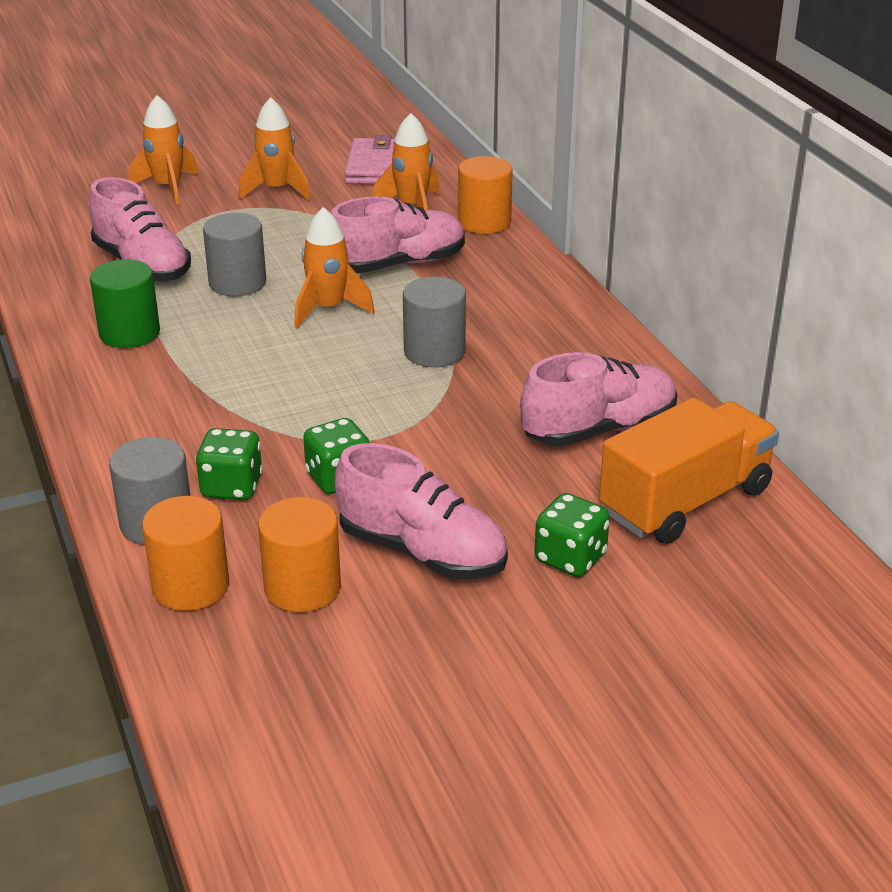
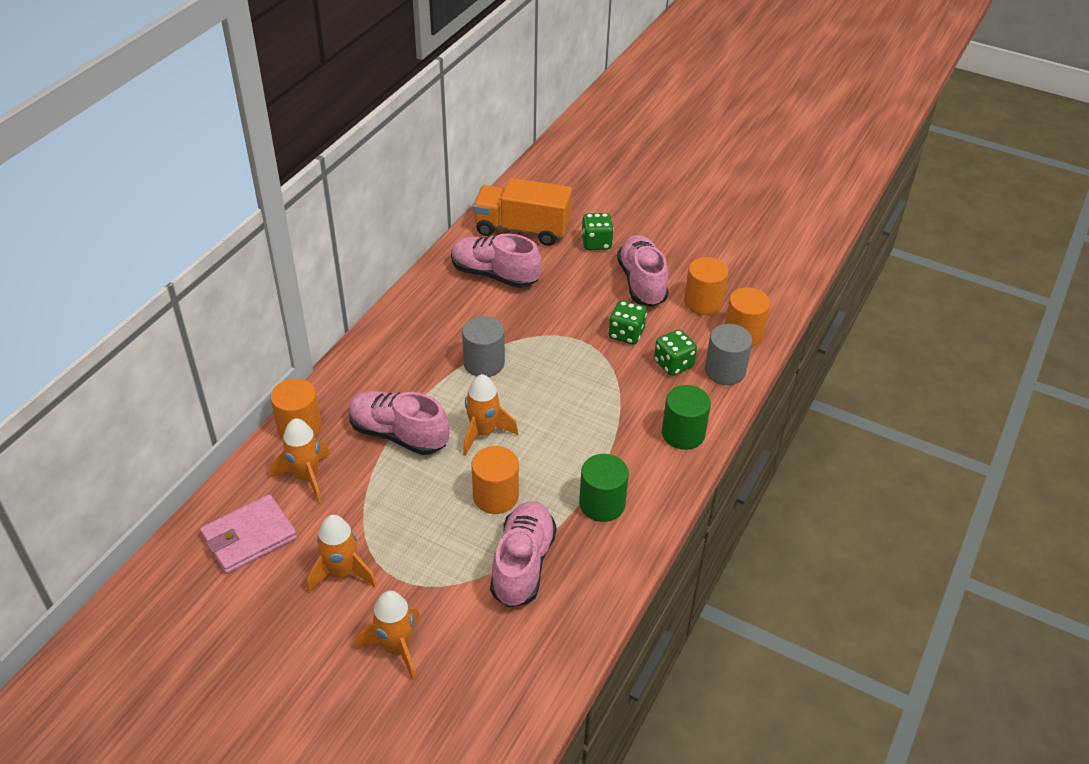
camera: 130 degrees left, 10 degrees up
grey cylinder [203,213,266,296] -> orange cylinder [472,446,519,514]
none -> green cylinder [662,385,711,450]

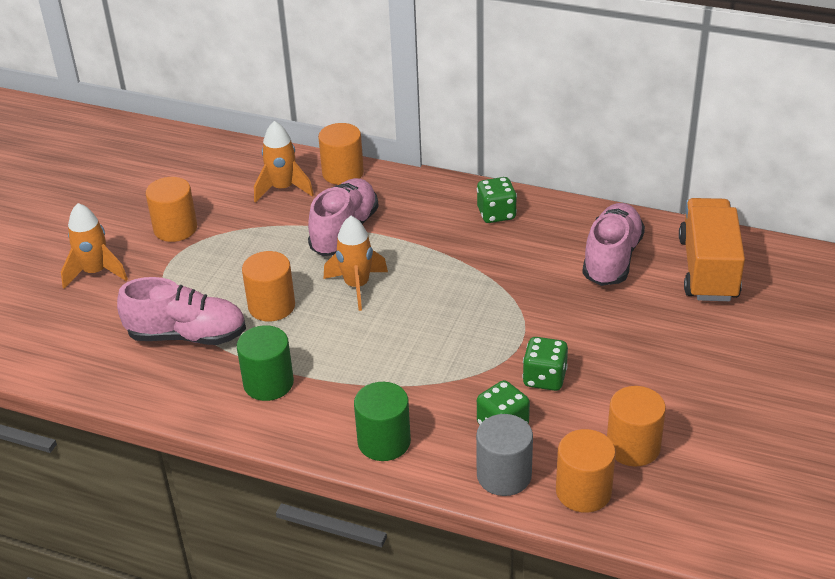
camera: 85 degrees right, 5 degrees down
pink wallet [200,494,297,574] -> none
orange rocket [307,515,377,593] -> orange cylinder [146,177,197,242]
grey cylinder [462,316,505,377] -> none
green dice [581,213,614,250] -> green dice moved to [477,177,517,223]
pink shoe [617,235,669,307] -> none

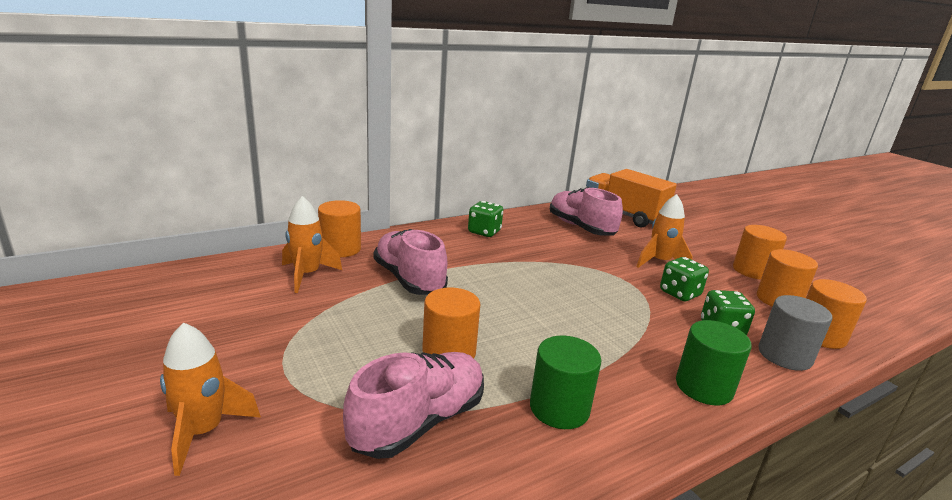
camera: 55 degrees left, 15 degrees down
orange cylinder [146,177,197,242] -> orange cylinder moved to [733,225,787,280]
orange rocket [324,216,388,311] -> orange rocket moved to [636,194,692,268]

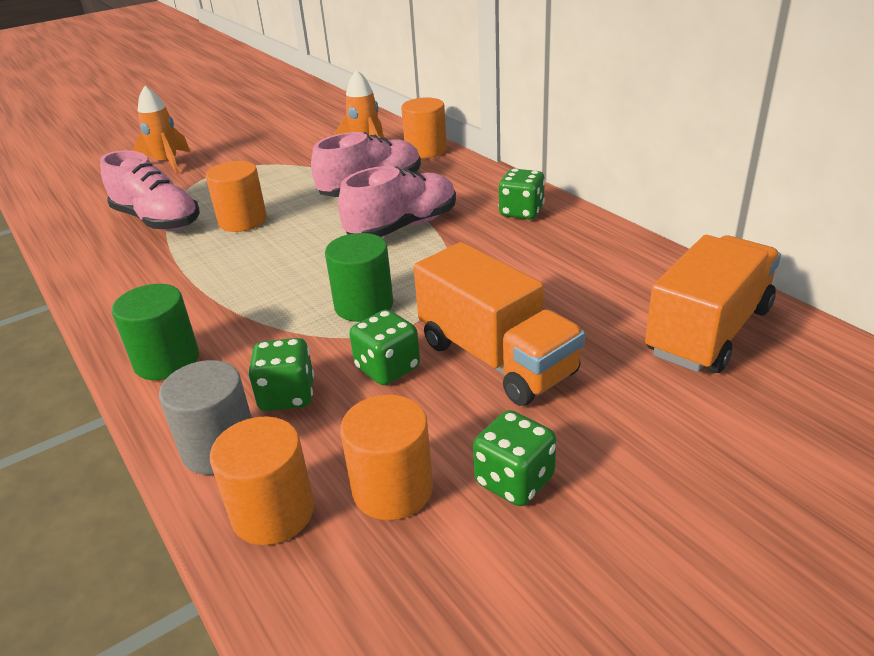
camera: 90 degrees right, 10 degrees up
green cylinder [530,336,601,429] -> green cylinder moved to [325,233,393,322]
pink shoe [550,187,623,236] -> pink shoe moved to [338,166,456,237]
orange rocket [636,194,692,268] -> orange truck [414,242,585,406]
orange cylinder [733,225,787,280] -> green dice [473,410,556,506]

